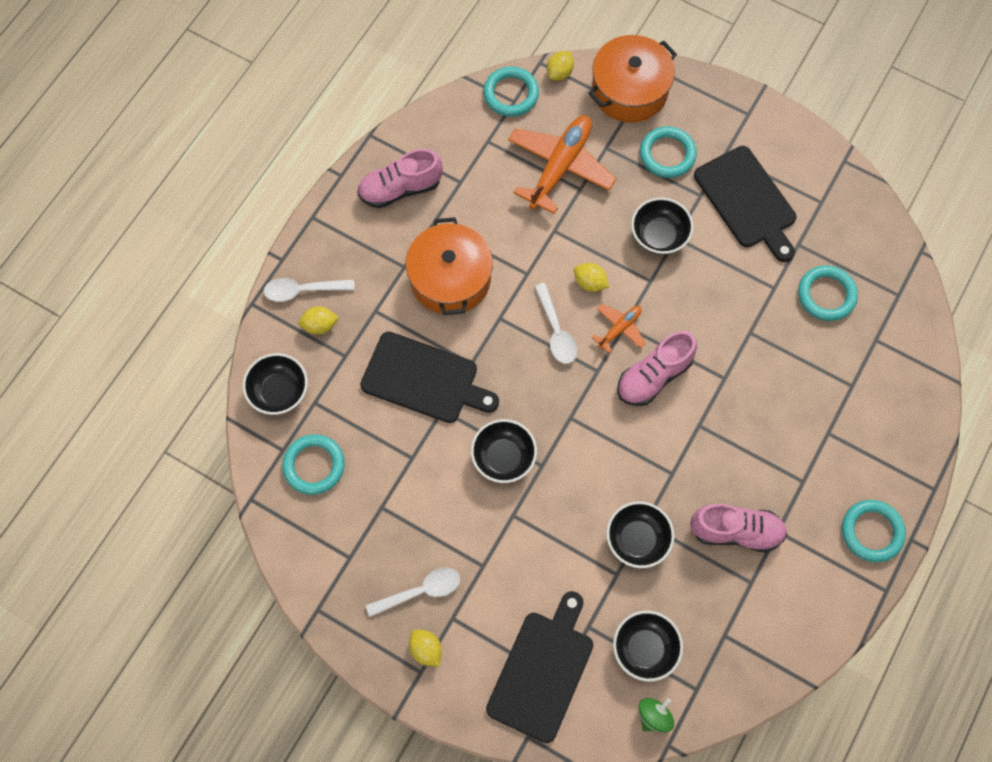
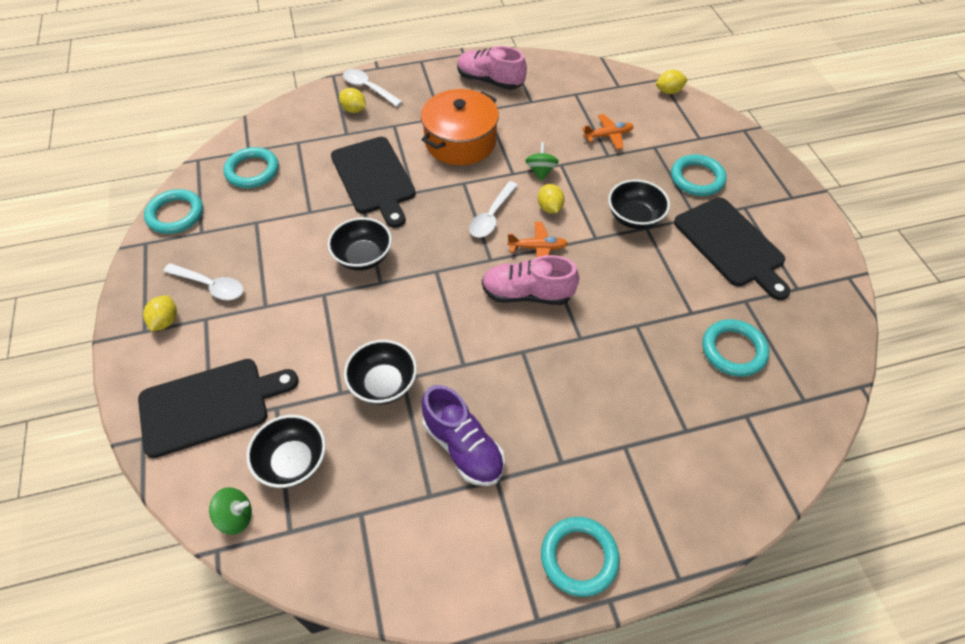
camera: 45 degrees right, 15 degrees down
black bowl [243,353,308,415] -> none
turquoise ring [483,66,539,117] -> turquoise ring moved to [144,189,203,234]
orange plane [508,115,616,214] -> orange plane [582,114,634,149], size x0.50
orange pot [588,35,677,123] -> none
pink shoe [690,504,787,553] -> purple shoe [421,385,505,486]
black cutting board [694,146,796,262] -> black cutting board turned 45 degrees counterclockwise [674,197,790,300]
none -> green spinning top [525,142,559,181]

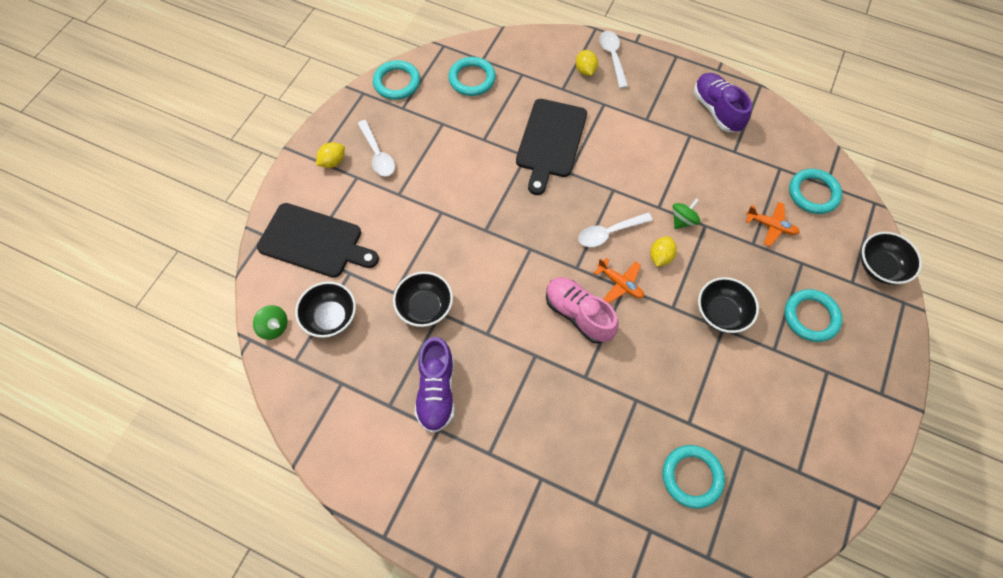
camera: 40 degrees right, 10 degrees up
black bowl [328,217,392,270] -> black bowl moved to [861,232,922,285]
orange pot [421,89,499,165] -> none
pink shoe [457,46,527,90] -> purple shoe [694,73,752,132]
turquoise ring [541,517,620,597] -> turquoise ring moved to [789,169,842,214]
yellow lemon [656,70,688,94] -> none
black cutting board [674,197,790,300] -> none

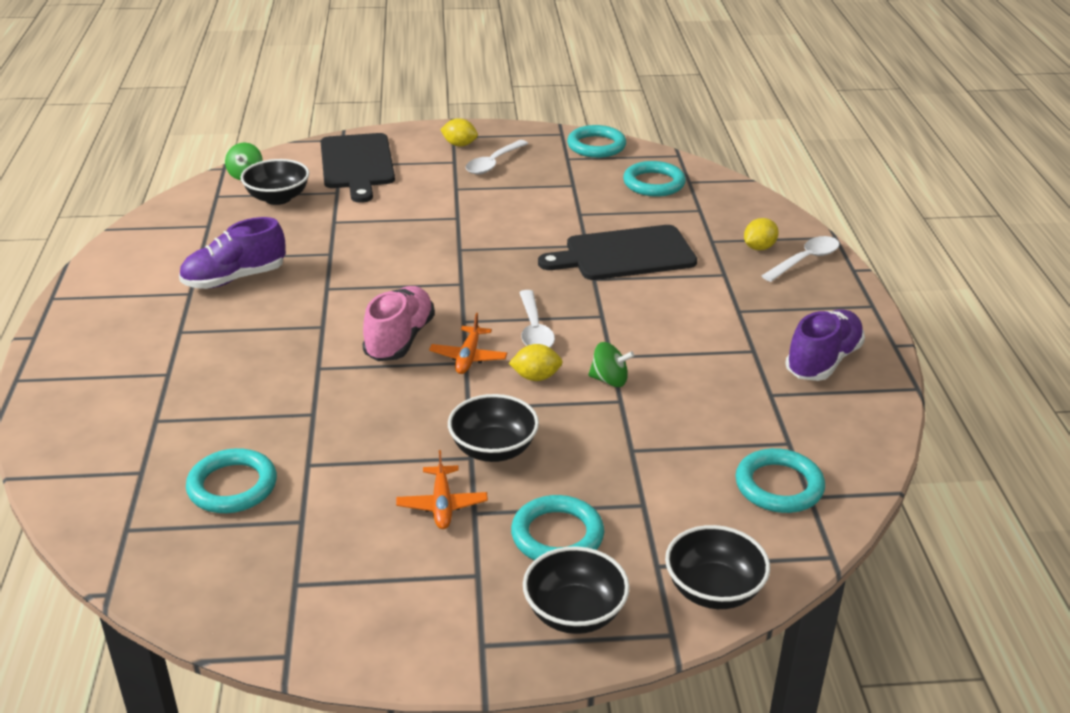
camera: 60 degrees right, 30 degrees down
black bowl [393,271,453,327] -> black bowl moved to [523,546,630,634]
white spoon [578,213,653,247] -> white spoon turned 135 degrees counterclockwise [519,290,555,347]
orange plane [746,202,800,246] -> orange plane moved to [396,450,488,529]

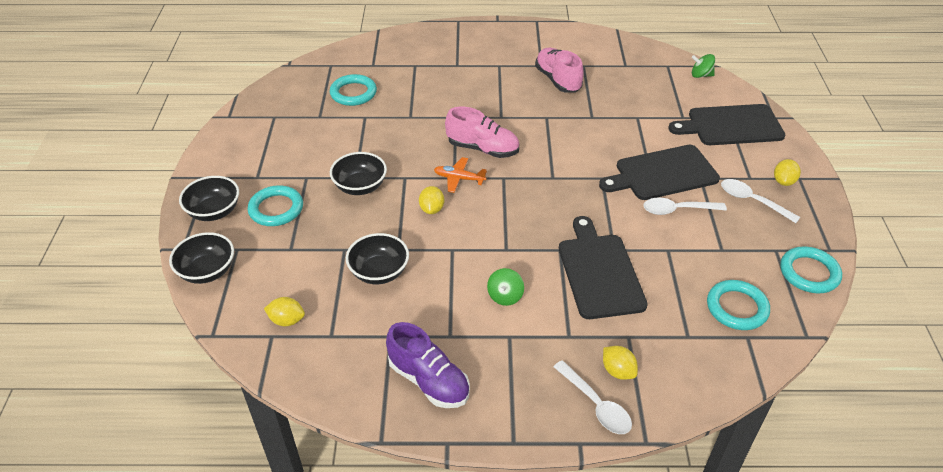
camera: 95 degrees right, 10 degrees up
purple shoe [179,217,286,289] -> pink shoe [535,48,584,93]
black bowl [240,159,309,205] -> black bowl moved to [346,233,409,284]
orange plane [396,450,488,529] -> none
white spoon [519,290,555,347] -> white spoon moved to [643,198,727,215]
green spinning top [588,342,634,387] -> green spinning top moved to [487,268,524,306]
turquoise ring [735,448,825,513] -> yellow lemon [264,297,305,326]
none -> black cutting board [599,145,720,200]

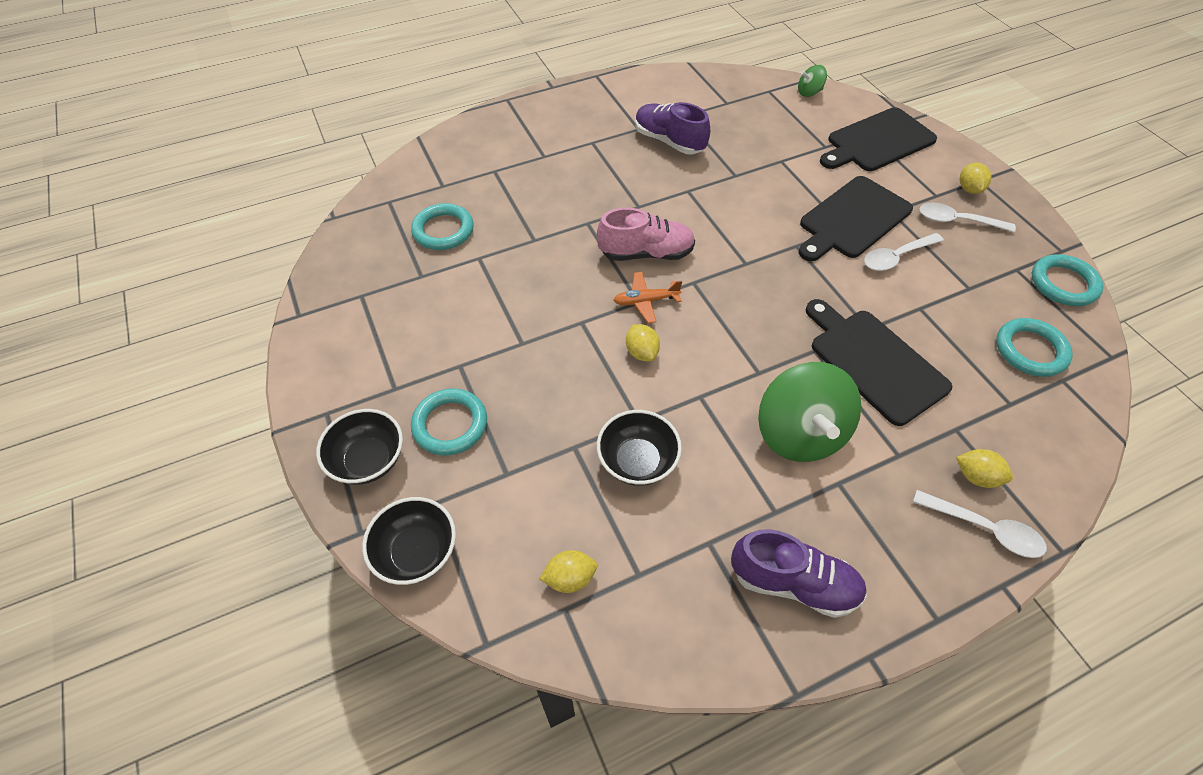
camera: 25 degrees left, 10 degrees up
black bowl [330,152,387,195] -> none
green spinning top [487,268,524,306] -> green spinning top [758,362,862,462], size x2.16
pink shoe [535,48,584,93] -> purple shoe [635,102,710,154]

